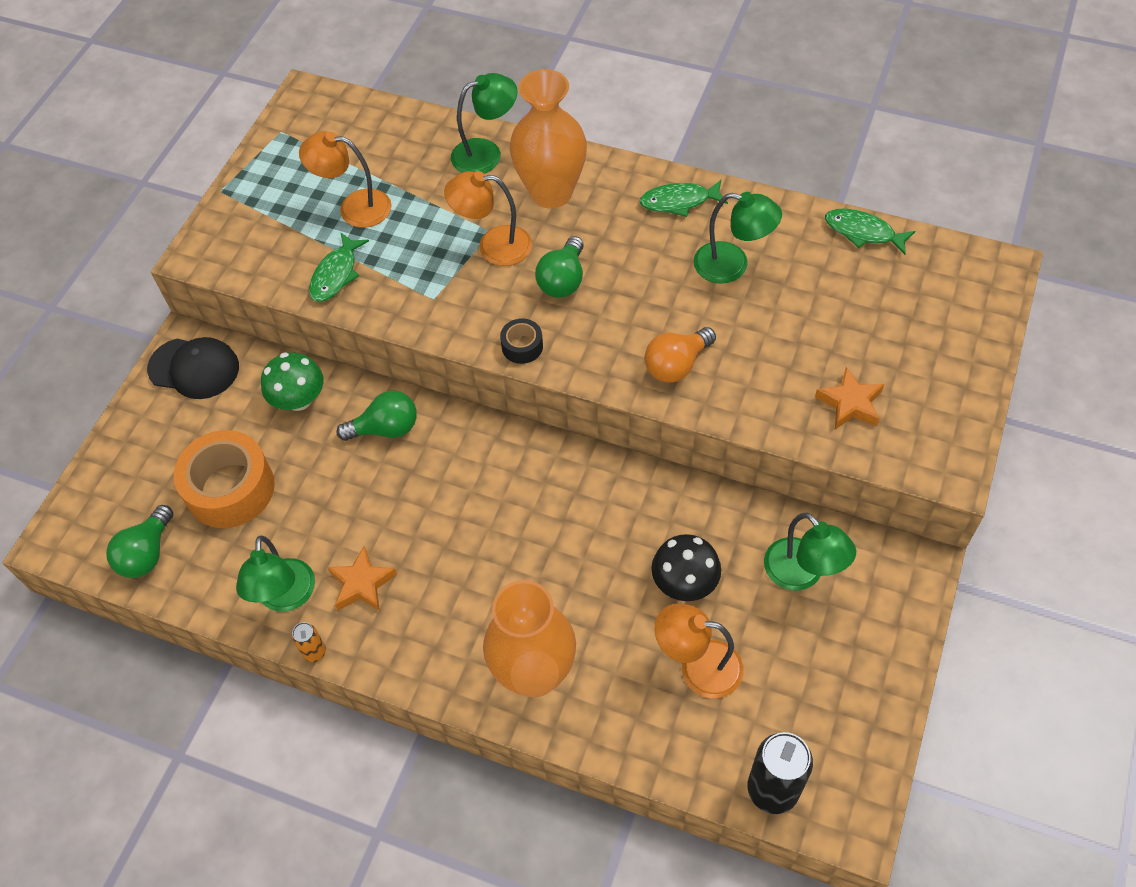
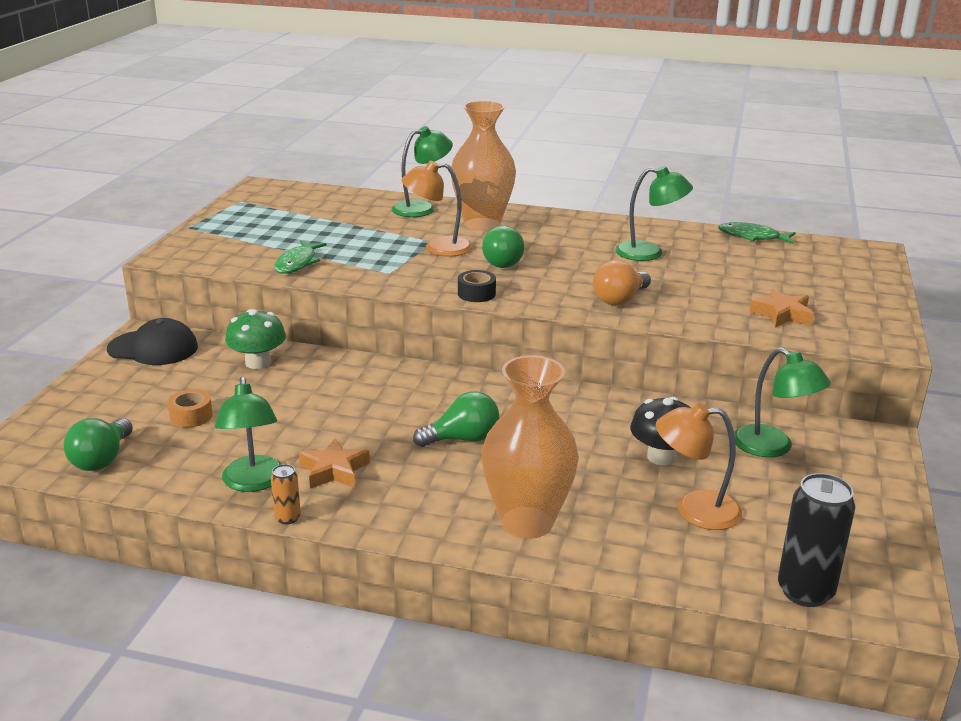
camera: 10 degrees left, 30 degrees down
orange tape [174,430,275,528] -> orange tape [167,389,213,428], size x0.47
orange lamp [299,131,391,228] -> none
green light bulb [336,391,417,441] -> green light bulb moved to [413,391,499,447]
green fish [640,180,728,217] -> none

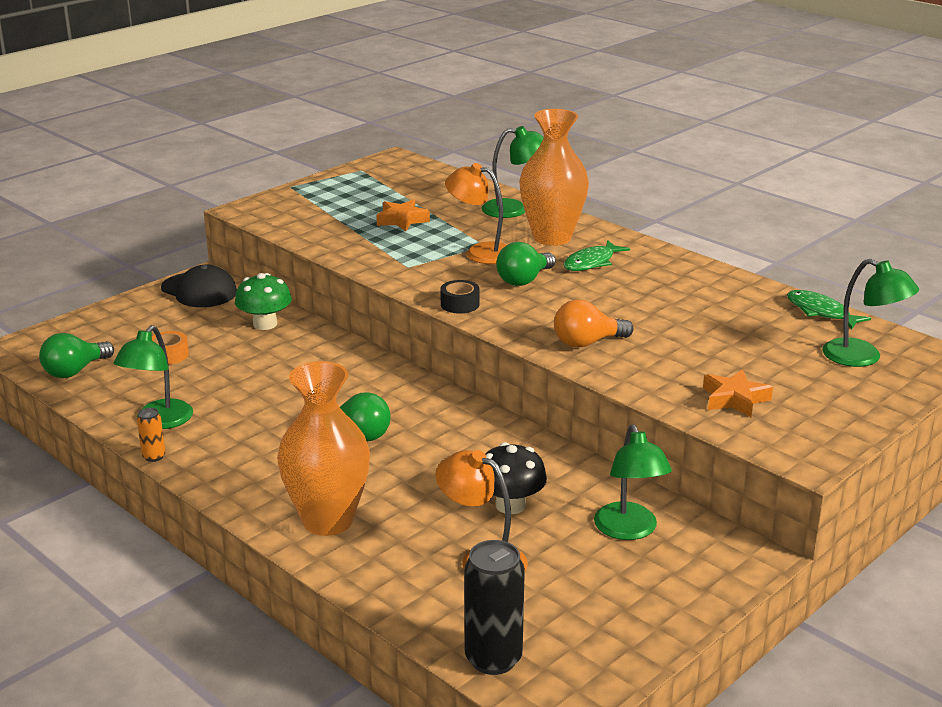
camera: 30 degrees right, 0 degrees up
green fish [274,240,326,274] -> green fish moved to [563,240,630,271]
orange star [299,438,370,489] -> orange star moved to [376,199,430,231]
green lamp [615,166,693,261] -> green lamp moved to [822,259,919,367]

